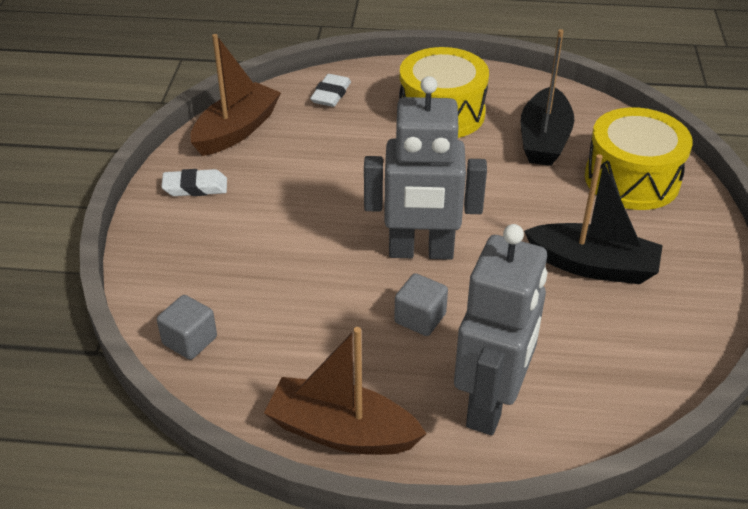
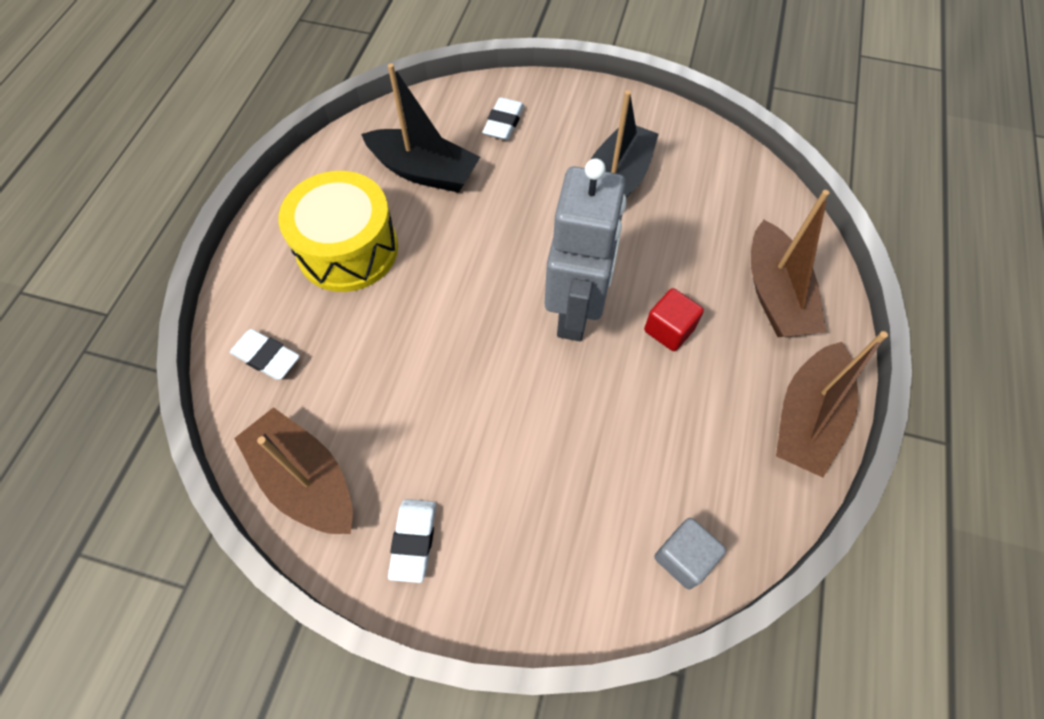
camera: 80 degrees left, 20 degrees up
grey cube [394,273,448,336] -> red cube [644,288,704,351]
grey robot [454,224,548,435] -> brown boat [751,190,829,337]
yellow drum [585,107,693,210] -> white eraser [483,97,524,140]

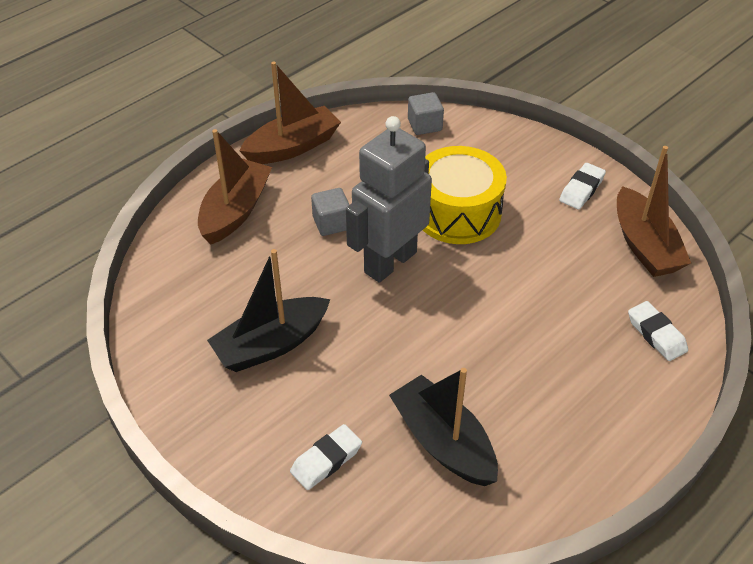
camera: 150 degrees left, 15 degrees down
yellow drum [279,171,398,292] -> yellow drum moved to [423,146,507,244]
red cube [644,288,704,351] -> grey cube [311,188,349,236]

